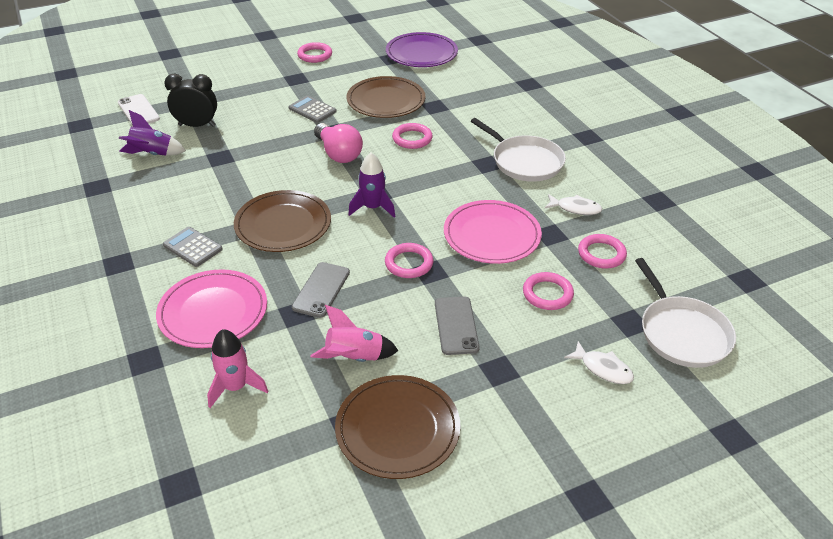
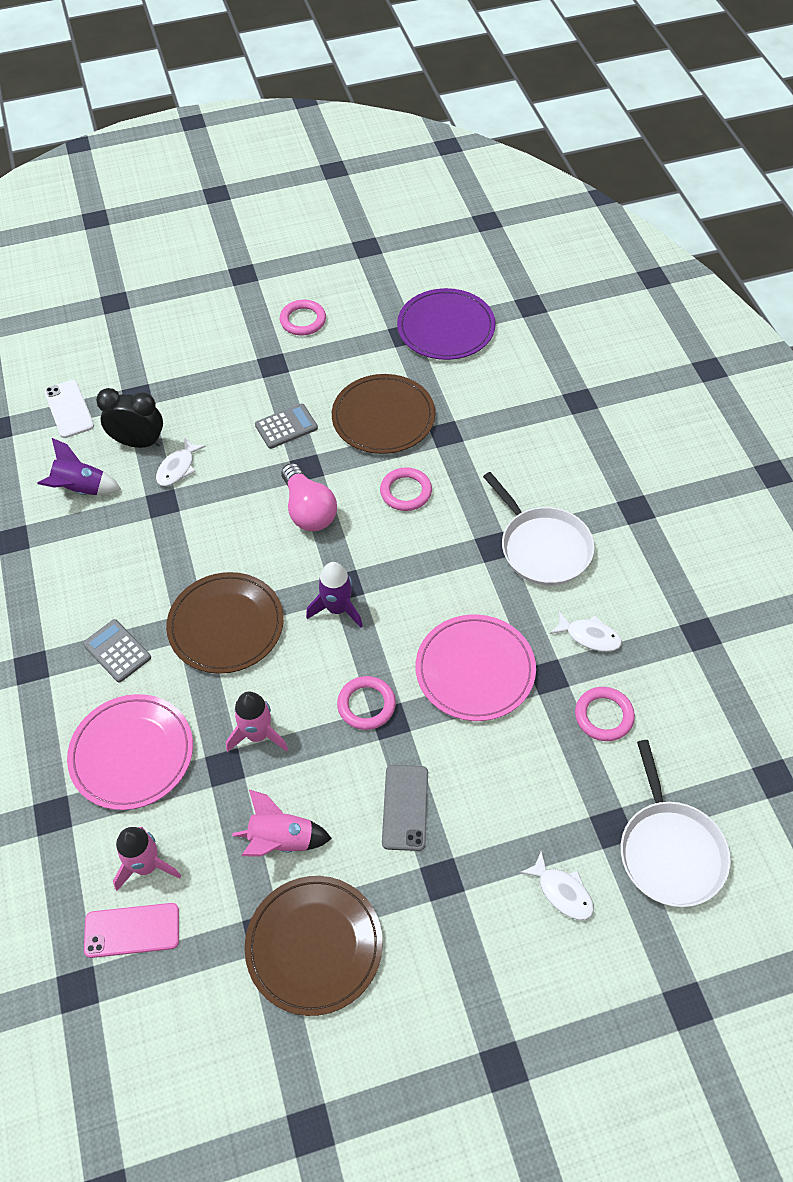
camera: 10 degrees right, 15 degrees up
grey calculator [288,96,337,123] -> grey calculator turned 105 degrees clockwise [255,403,318,449]
grey phone [292,262,350,318] -> pink rocket [226,691,288,752]
pink ring [523,272,574,310] -> none
none -> pink phone [84,903,179,958]
none -> white fish [156,437,206,486]

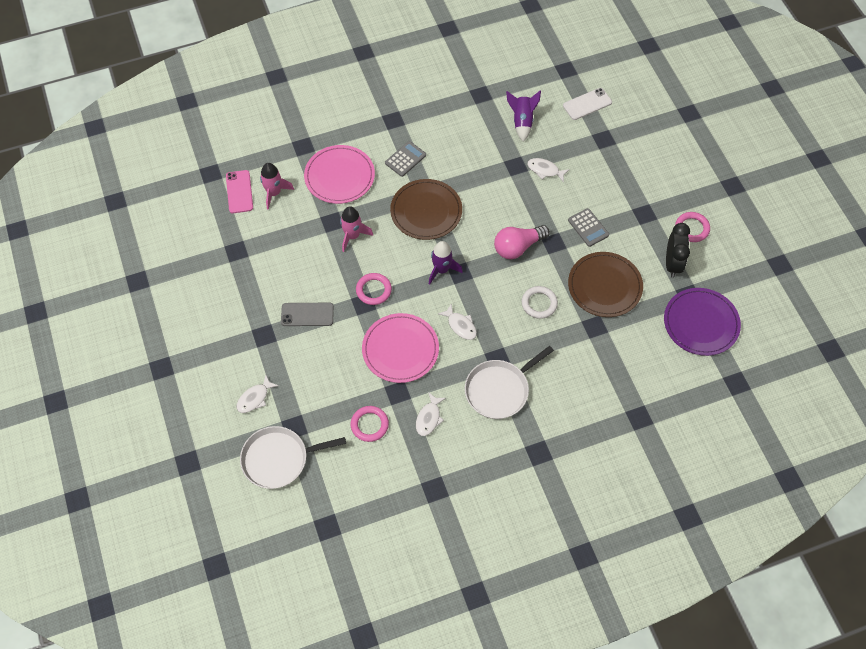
camera: 85 degrees right, 5 degrees up
black clock [96,388,163,448] -> black clock moved to [666,223,690,278]
pink rocket [232,790,332,857] -> none
brown plate [245,876,383,1016] -> none
pink ring [380,467,432,511] -> white ring [522,286,558,319]
none -> white fish [438,304,477,340]

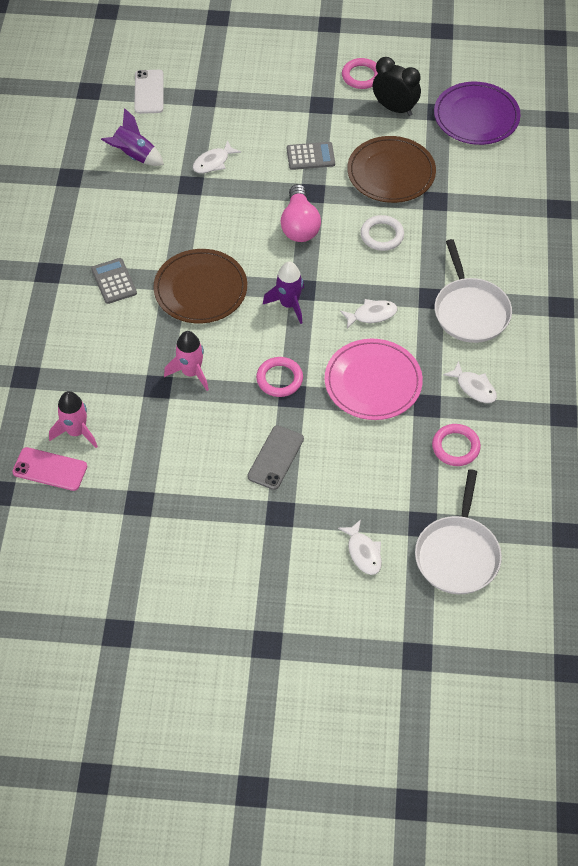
camera: 65 degrees left, 5 degrees down
pink plate [304,145,375,204] -> none

